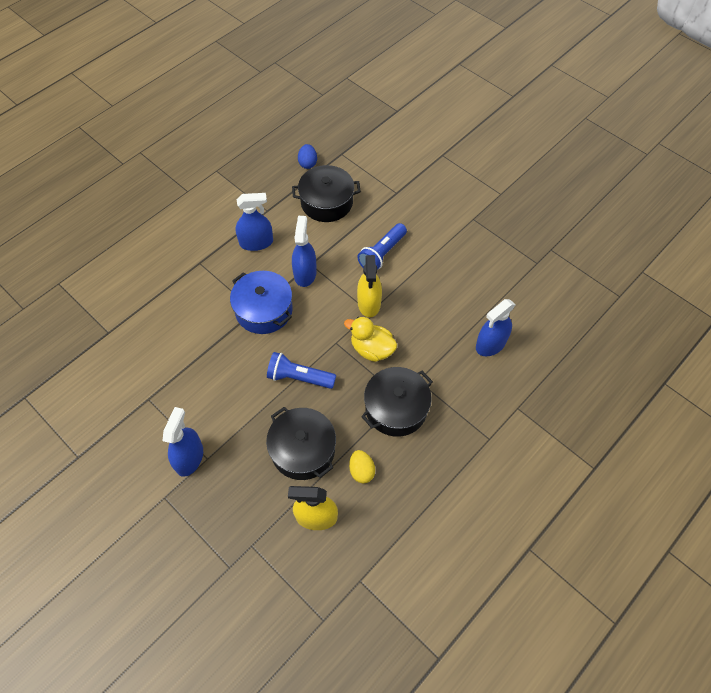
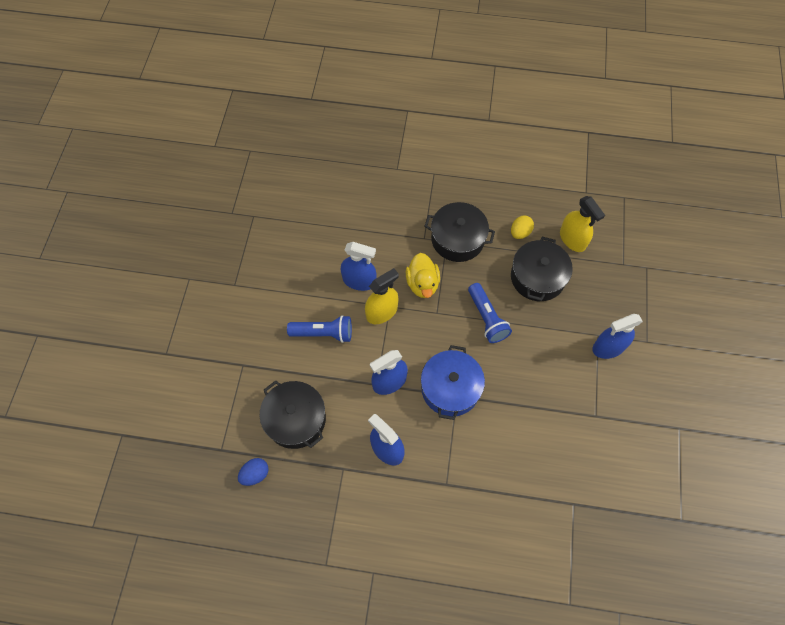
camera: 125 degrees left, 5 degrees up
blue spray bottle [476,299,516,356] -> blue spray bottle moved to [341,242,377,291]

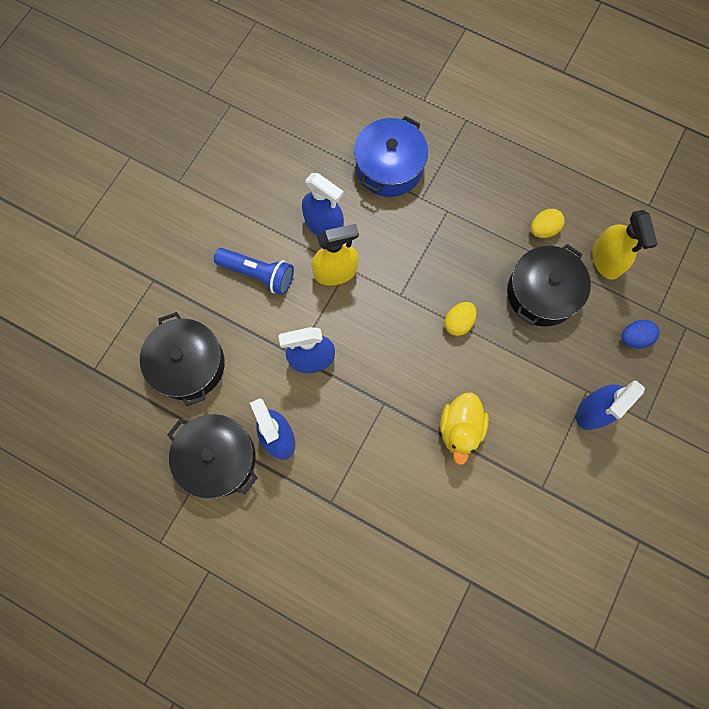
camera: 20 degrees right, 10 degrees up
blue egg [238,458,269,486] -> blue egg moved to [621,320,660,348]
yellow duck [406,253,440,298] -> yellow duck moved to [440,392,489,465]
blue pot [421,345,485,420] -> blue pot moved to [354,116,428,197]
black pot [424,202,495,262] -> black pot moved to [167,414,257,499]
blue flashlight [468,283,512,343] -> yellow egg [444,302,477,336]
blue spray bottle [592,314,643,359] -> blue spray bottle turned 45 degrees counterclockwise [576,381,645,430]

